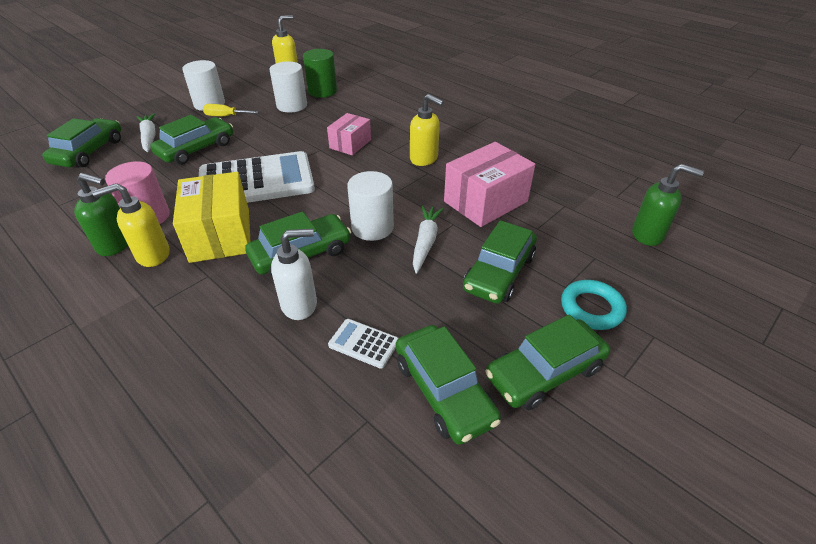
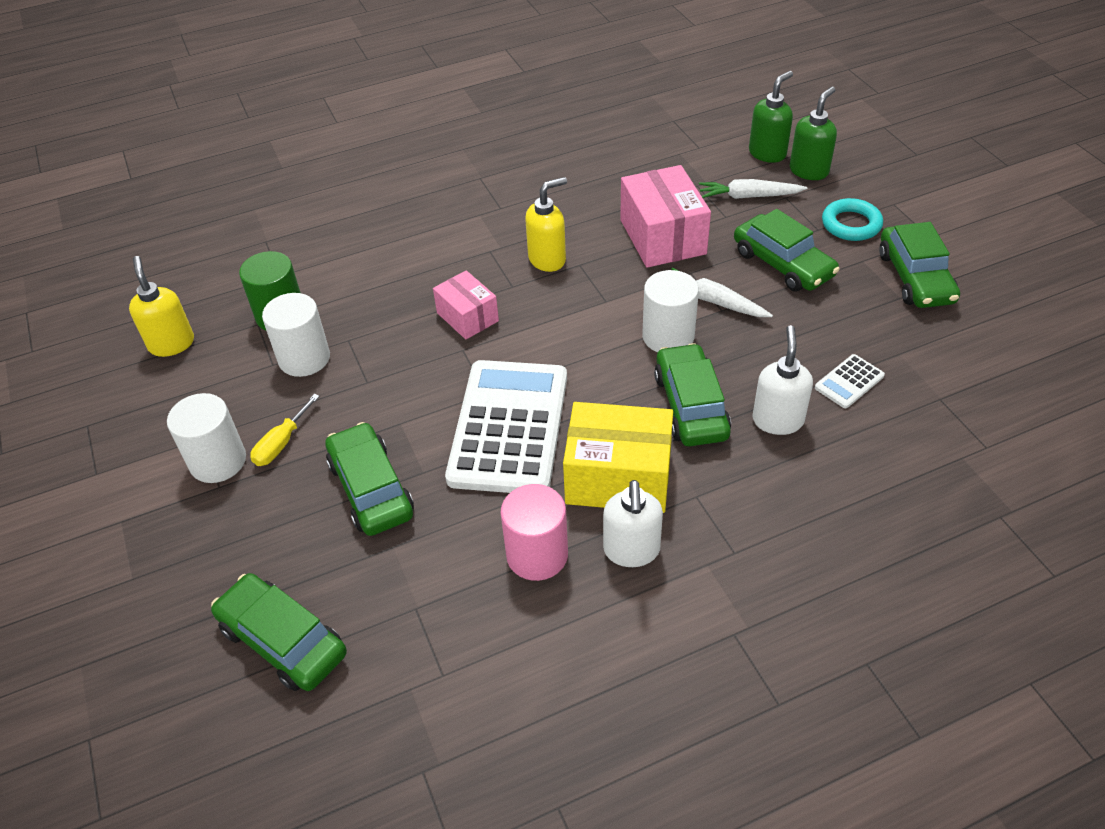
camera: 65 degrees left, 5 degrees up
green soap dispenser [74,173,128,256] -> green soap dispenser moved to [790,87,837,180]
yellow soap dispenser [92,183,169,267] -> white soap dispenser [603,480,663,567]
white carrot [137,113,155,152] -> white carrot moved to [699,179,807,199]
green car [396,325,501,445] -> none

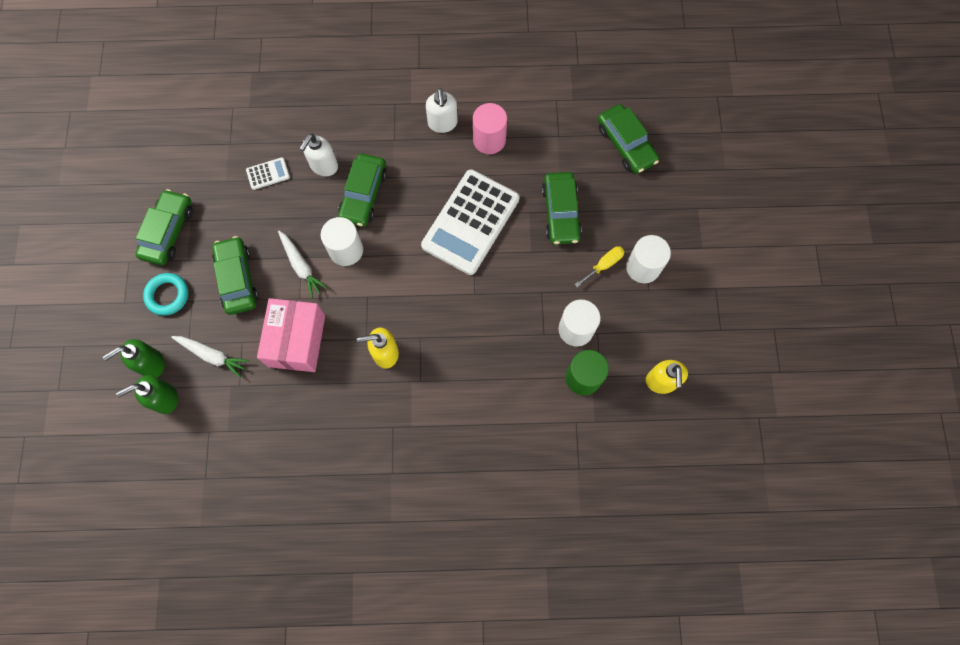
camera: 160 degrees left, 25 degrees up
pink box [433,270,499,339] -> none
yellow box [563,402,673,513] -> none
white soap dispenser [603,480,663,567] -> white soap dispenser turned 150 degrees clockwise [426,88,458,133]

